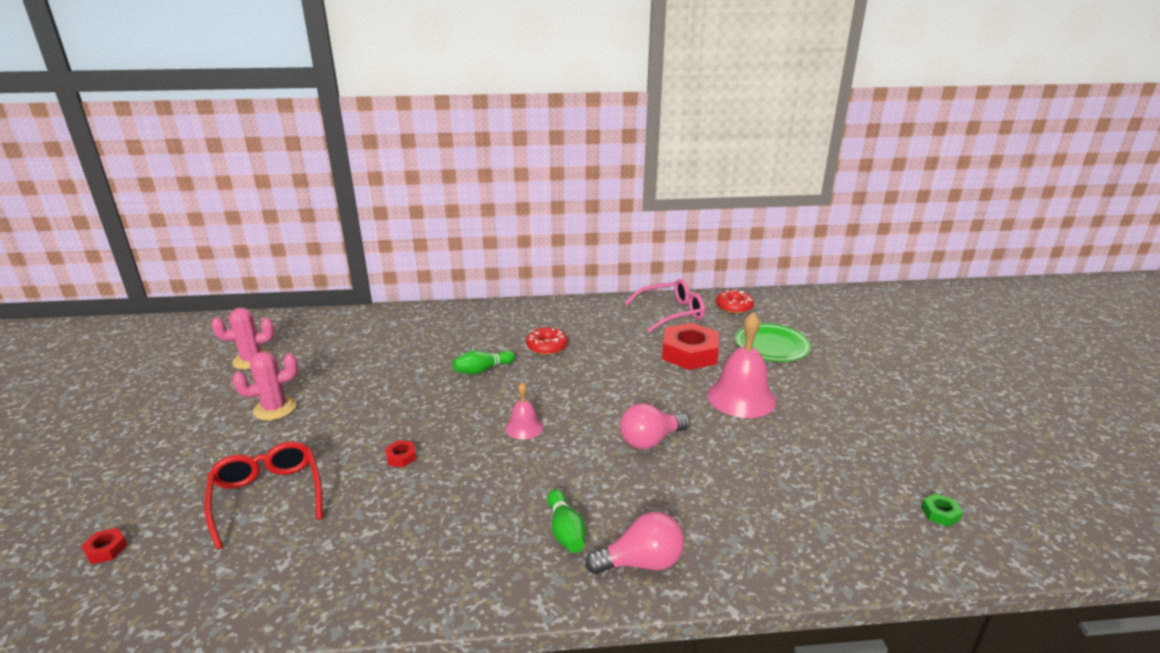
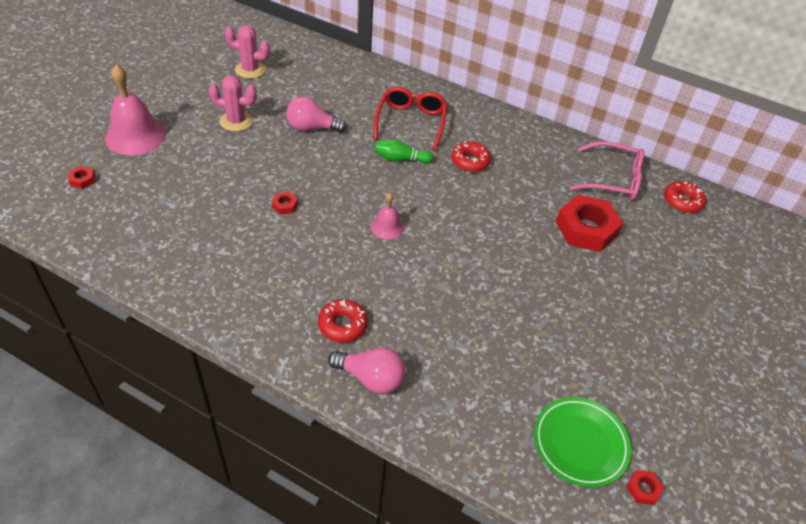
camera: 30 degrees right, 20 degrees up
red glasses [205,441,323,550] -> red glasses moved to [374,87,447,150]
green bowling pin [547,489,586,553] -> red donut [318,299,368,342]
pink light bulb [620,403,690,449] -> pink light bulb moved to [286,97,347,133]
pink bell [707,312,776,418] -> pink bell moved to [105,64,166,155]
green plate [735,324,811,362] -> green plate moved to [534,397,631,487]
green nut [921,493,963,527] -> red nut [626,470,664,505]

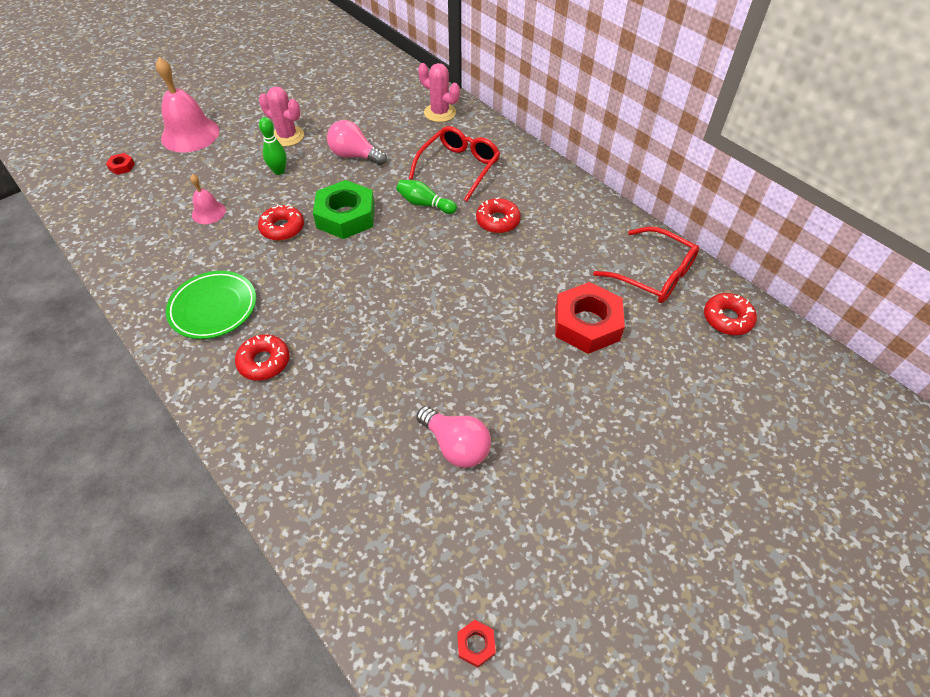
camera: 25 degrees right, 5 degrees up
pink cactus [225,25,270,79] -> pink cactus moved to [418,63,460,122]
red nut [272,192,298,215] -> red donut [258,204,304,241]
pink light bulb [328,347,405,394] -> pink light bulb moved to [416,406,491,468]
pink bell [371,193,404,240] -> pink bell moved to [190,174,226,224]
green plate [534,397,631,487] -> green plate moved to [166,271,256,339]
pink glasses [570,141,644,200] -> red glasses [593,227,699,303]
none -> green bowling pin [259,117,287,175]
none -> green nut [313,180,375,239]

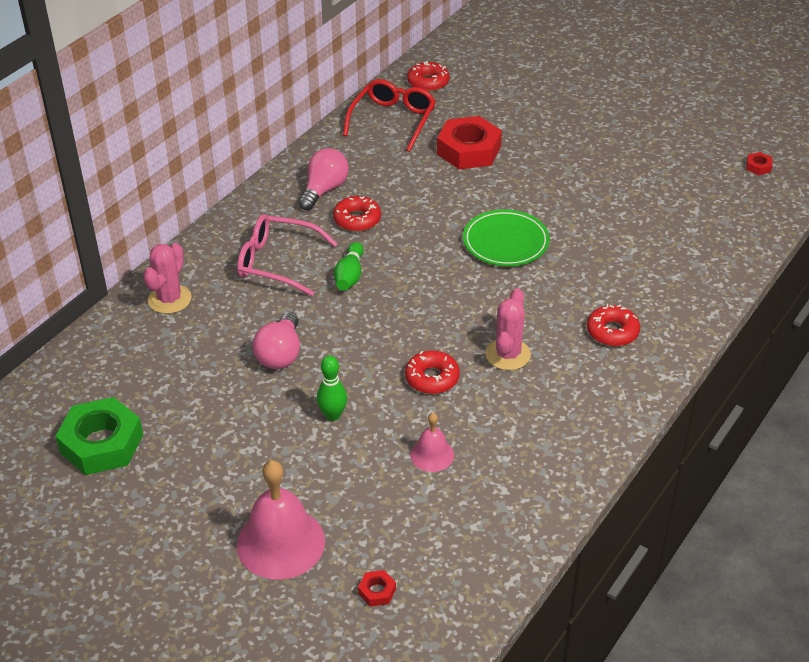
camera: 105 degrees left, 10 degrees down
green plate [166,271,256,339] -> green plate moved to [463,210,550,266]
pink cactus [259,86,304,147] -> pink cactus moved to [485,288,531,370]
green nut [313,180,375,239] -> green nut moved to [55,397,143,475]
red glasses [409,126,500,202] -> pink glasses [237,214,337,296]
pink light bulb [416,406,491,468] -> pink light bulb moved to [298,148,349,210]

